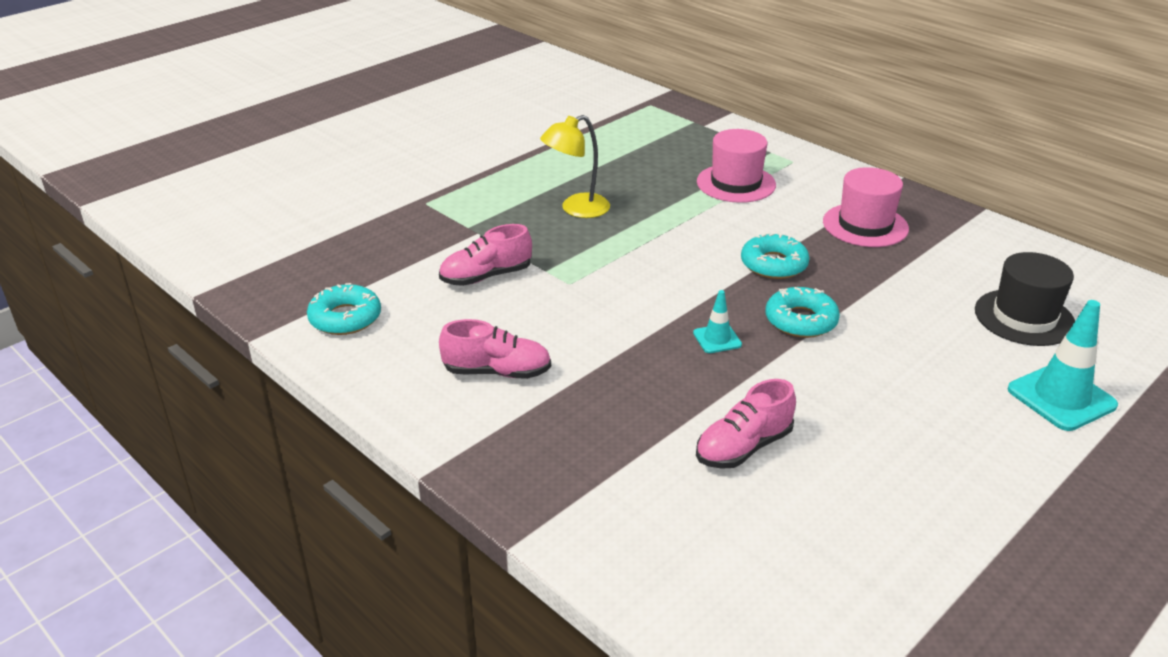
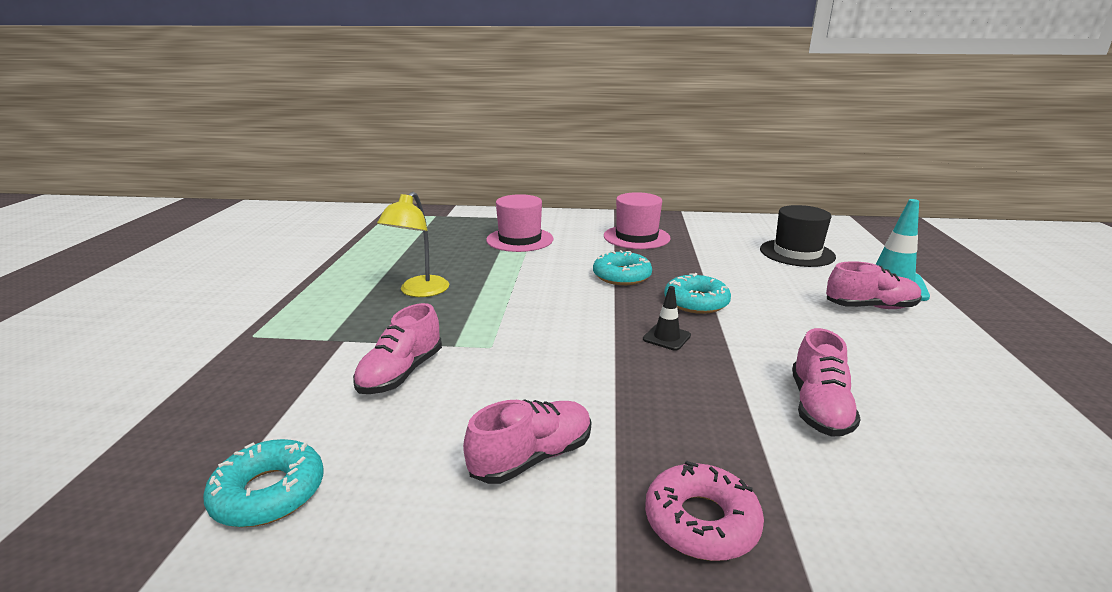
camera: 40 degrees left, 10 degrees down
turquoise traffic cone [693,290,742,353] -> black traffic cone [643,286,691,351]
none -> pink donut [645,461,764,561]
none -> pink shoe [826,261,922,309]

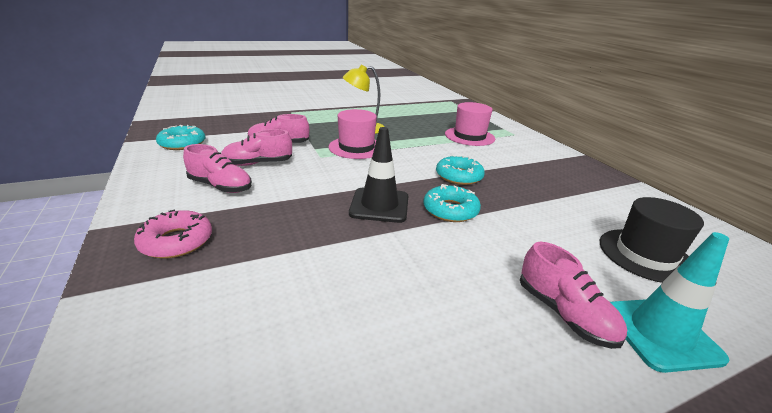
camera: 60 degrees right, 5 degrees up
pink hat [604,192,671,249] -> pink hat moved to [328,109,377,159]
black traffic cone [643,286,691,351] -> black traffic cone [349,127,408,223], size x1.86
pink shoe [792,328,861,437] -> pink shoe moved to [221,129,292,166]

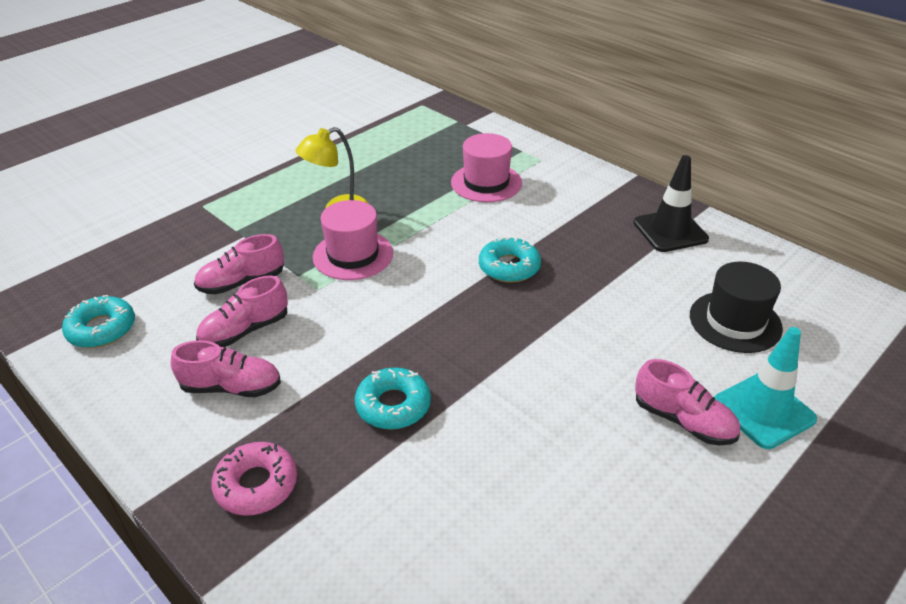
camera: 20 degrees left, 10 degrees up
black traffic cone [349,127,408,223] -> black traffic cone moved to [634,155,709,252]
turquoise donut [423,184,481,222] -> turquoise donut moved to [355,368,431,429]

